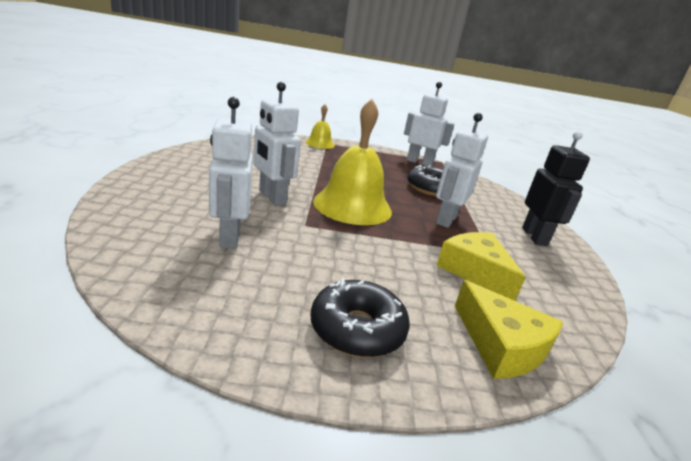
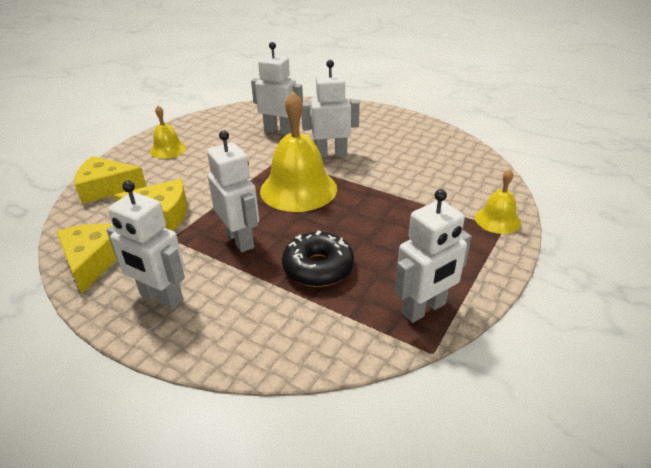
camera: 125 degrees right, 10 degrees up
black donut [311,278,410,358] -> yellow bell [150,105,186,159]
black robot [522,131,590,246] -> white robot [107,181,185,309]
none -> yellow cheese [56,223,116,294]

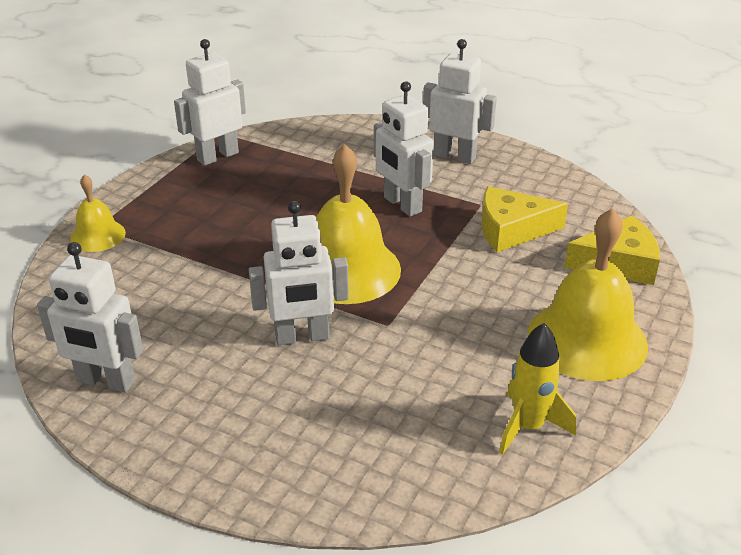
camera: 175 degrees right, 0 degrees up
yellow cheese [56,223,116,294] -> none
yellow bell [150,105,186,159] -> yellow bell [528,208,648,381], size x1.90
white robot [251,42,303,135] -> white robot moved to [37,242,143,393]
black donut [282,231,354,287] -> none
none -> yellow rocket [499,323,576,455]

